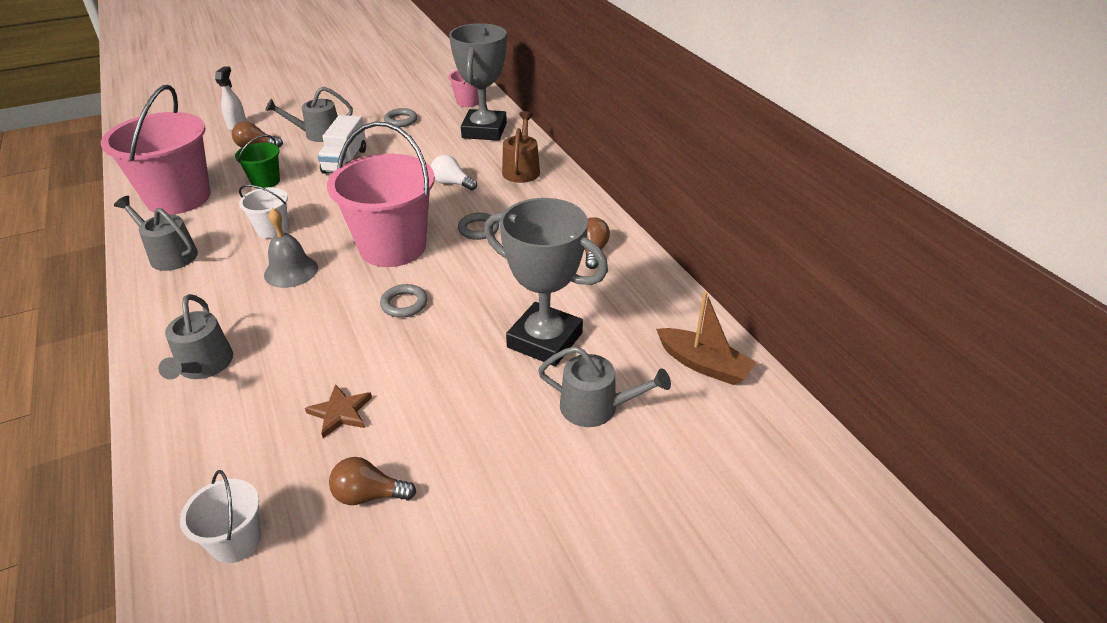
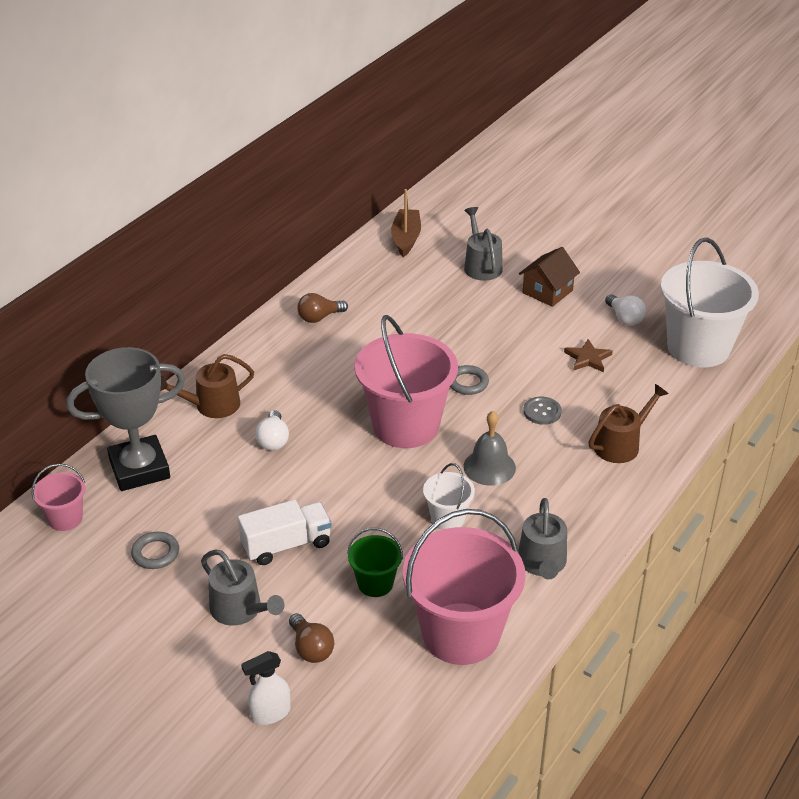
camera: 120 degrees left, 0 degrees up
grey watering can [158,294,233,379] -> brown watering can [588,384,669,463]
white bucket [180,470,261,563] -> white bucket [661,238,759,367], size x2.12
brown light bulb [329,457,416,505] -> white light bulb [605,294,646,325]
grey ring [458,213,499,240] -> none
grey trophy [484,198,608,366] -> none
none -> brown house [519,247,580,307]
none -> grey button [523,397,562,425]

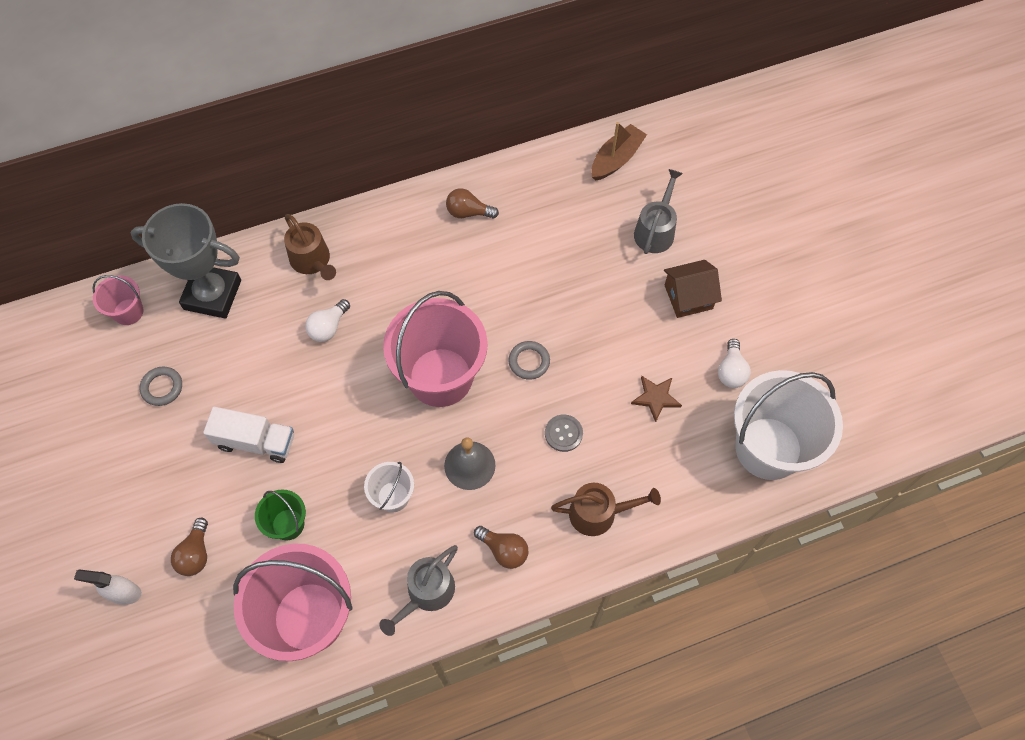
camera: 35 degrees right, 25 degrees up
brown watering can [160,354,254,418] -> brown watering can turned 135 degrees counterclockwise [284,214,336,280]
grey watering can [201,549,284,626] -> none
none -> brown light bulb [474,526,528,569]

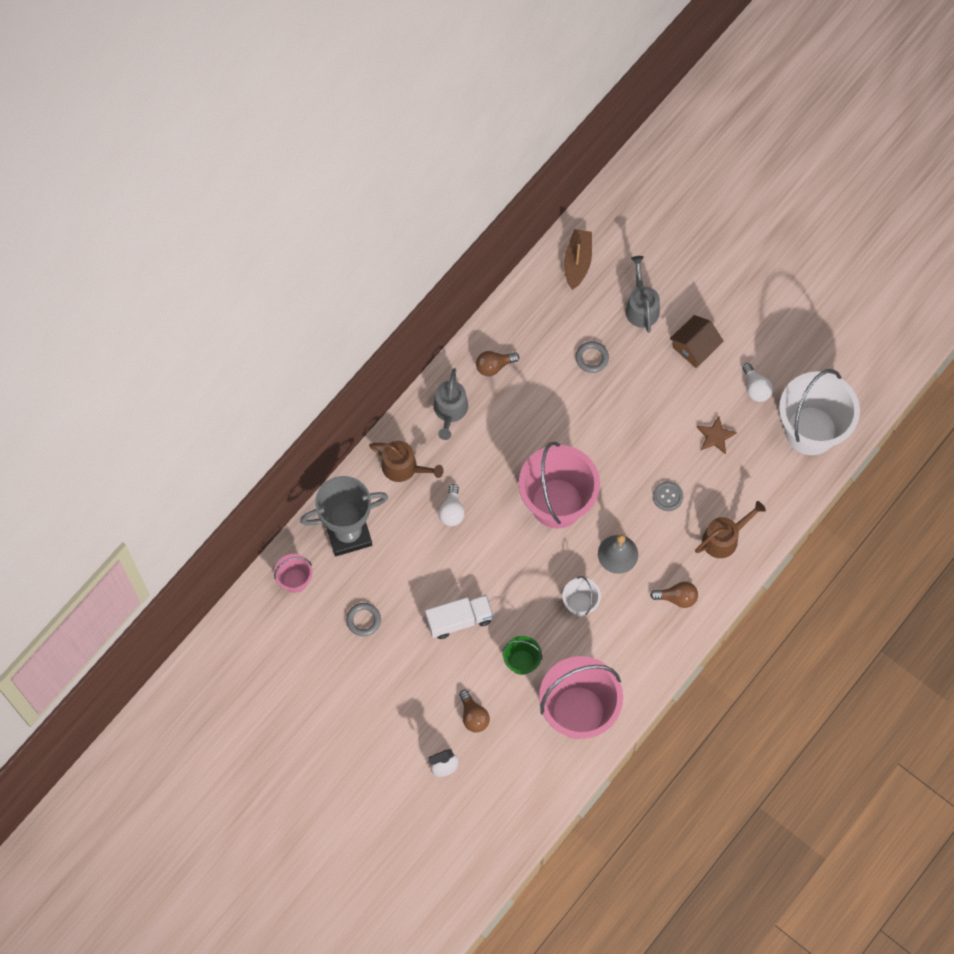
camera: 30 degrees left, 5 degrees up
grey watering can [379,545,458,636] -> grey watering can moved to [434,368,468,440]
grey ring [509,341,550,380] -> grey ring moved to [575,341,609,373]

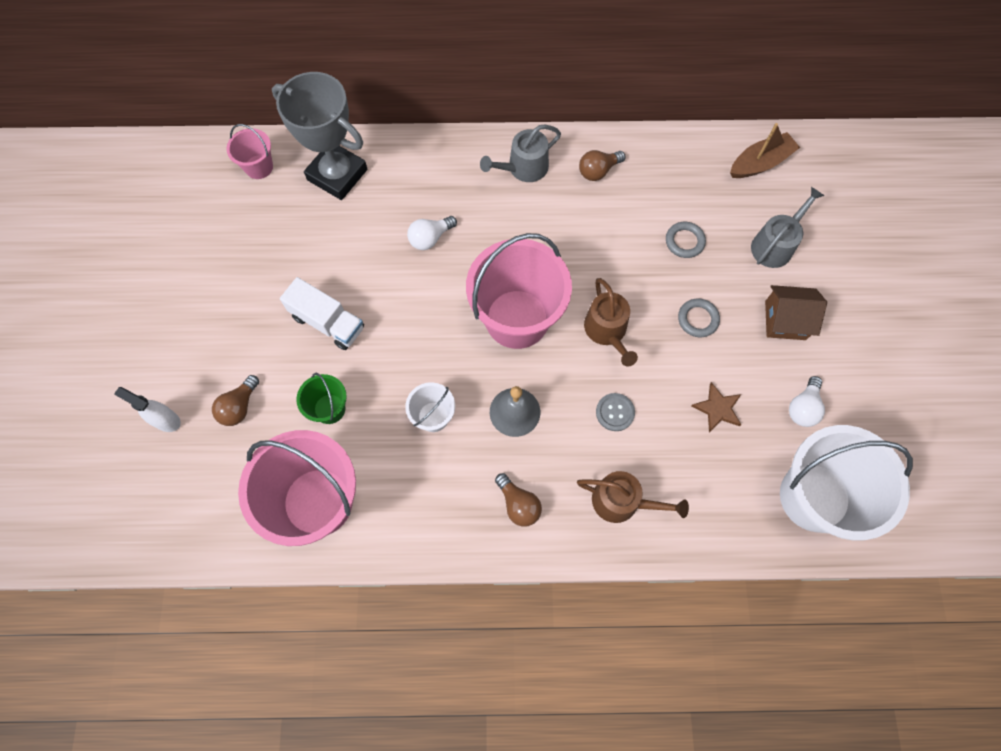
camera: 50 degrees right, 0 degrees up
grey ring [346,603,381,636] -> grey ring moved to [678,298,720,337]
brown watering can [369,441,444,482] -> brown watering can moved to [584,278,638,366]
brown light bulb [476,351,519,376] -> brown light bulb turned 60 degrees counterclockwise [579,150,625,181]

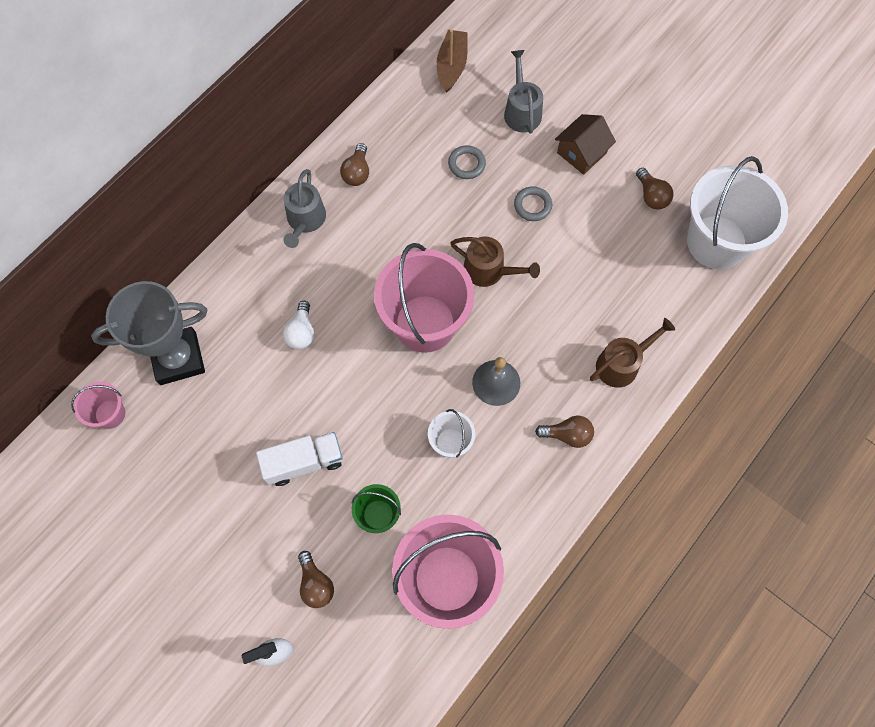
camera: 50 degrees left, 0 degrees up
grey button [596,393,635,431] -> none
brown star [691,382,741,432] -> none
white light bulb [789,376,825,427] -> brown light bulb [636,168,674,210]

